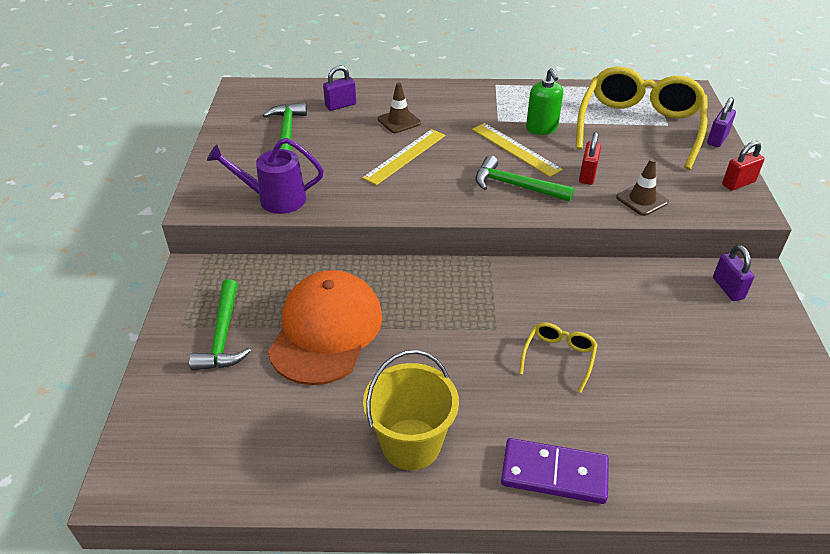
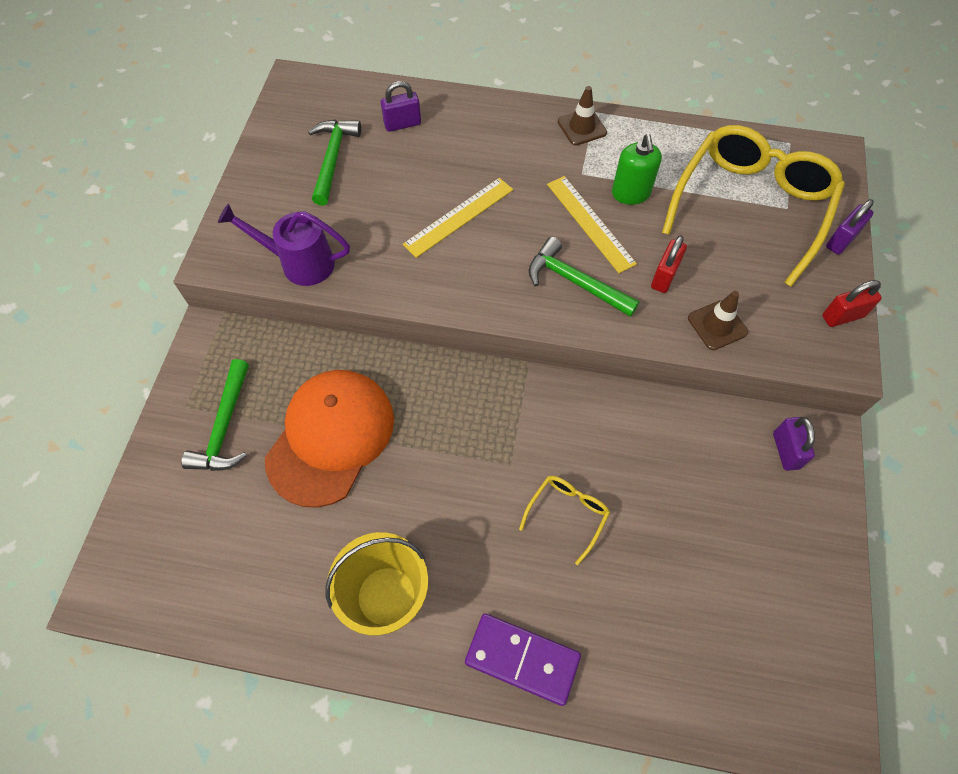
camera: 10 degrees right, 20 degrees up
brown traffic cone [378,83,421,133] -> brown traffic cone moved to [558,86,607,146]

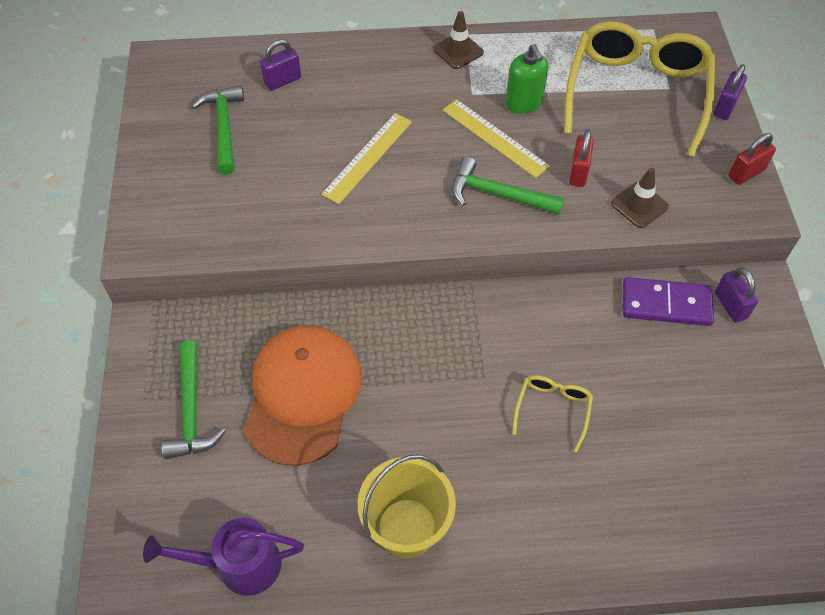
camera: 15 degrees left, 5 degrees down
purple watering can [218,203,350,286] -> purple watering can moved to [143,518,304,596]
purple domino [465,613,581,706] -> purple domino moved to [623,277,714,326]

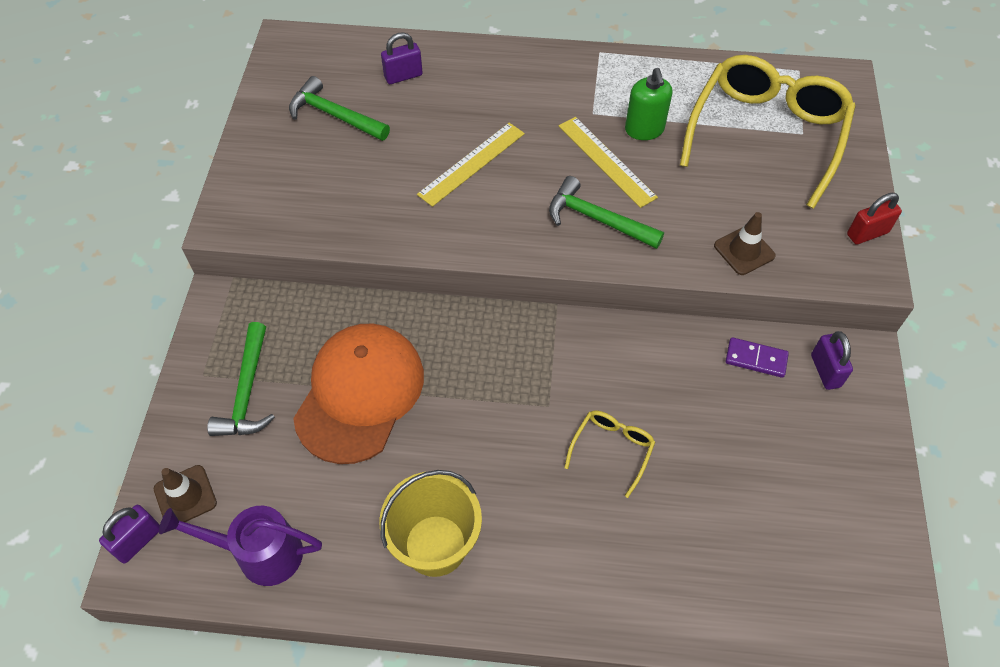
camera: 10 degrees right, 0 degrees up
green hammer [192,85,244,175] -> green hammer turned 60 degrees counterclockwise [289,76,390,141]
brown traffic cone [433,11,484,69] -> brown traffic cone moved to [154,465,217,522]
red padlock [569,129,594,187] -> none
purple domino [623,277,714,326] -> purple domino [726,337,789,378], size x0.63
purple padlock [713,64,747,120] -> purple padlock moved to [99,505,160,563]

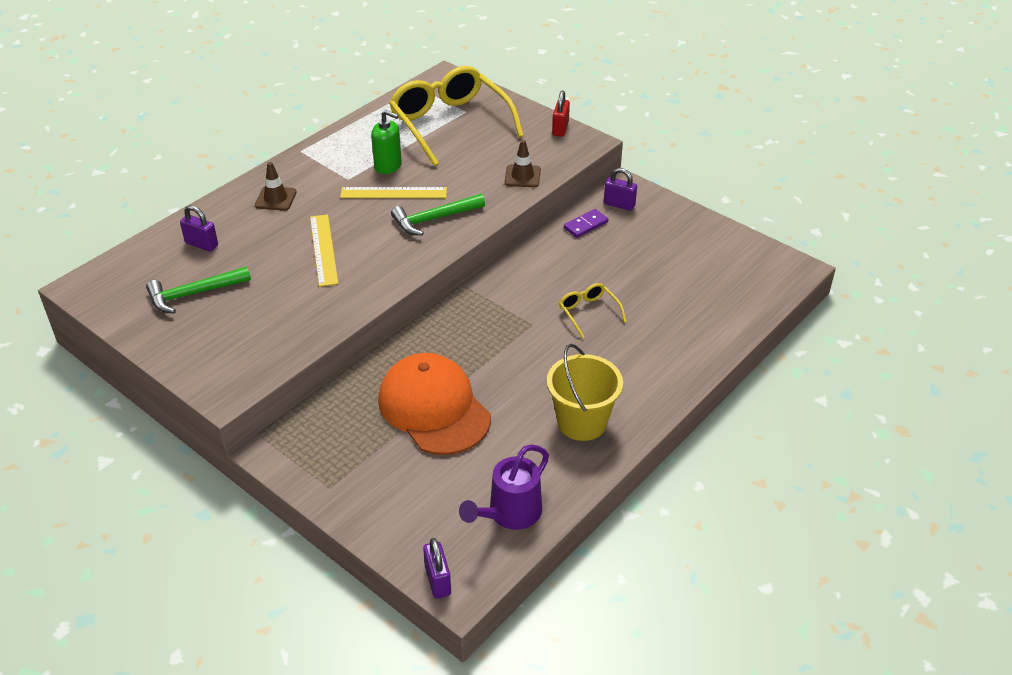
camera: 55 degrees left, 15 degrees down
brown traffic cone [154,465,217,522] -> brown traffic cone moved to [255,162,297,211]
green hammer [207,322,275,436] -> none
purple padlock [381,32,423,84] -> purple padlock turned 75 degrees counterclockwise [180,205,218,252]

